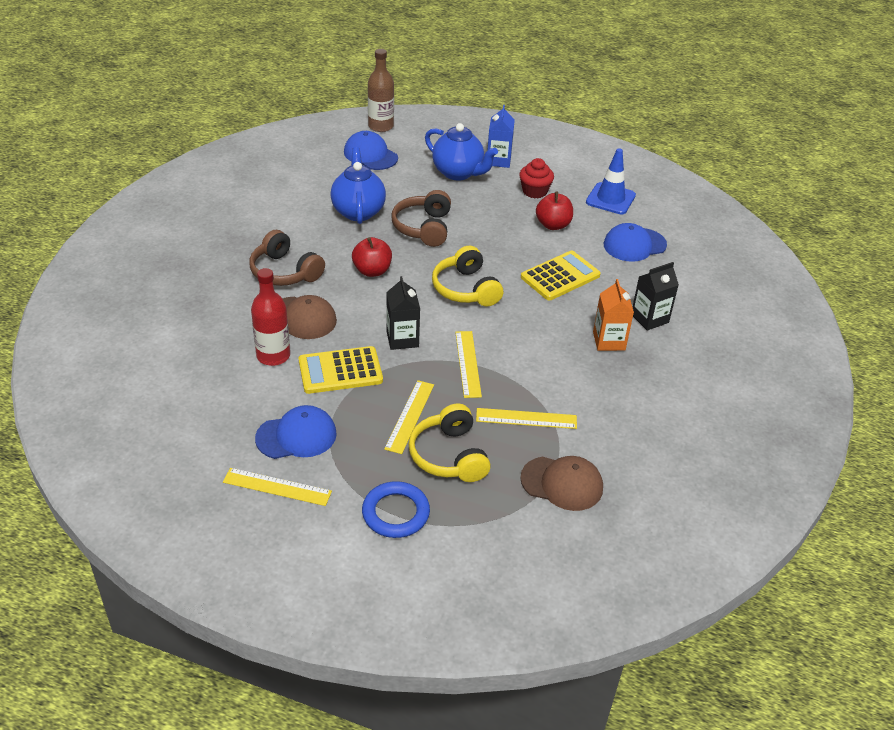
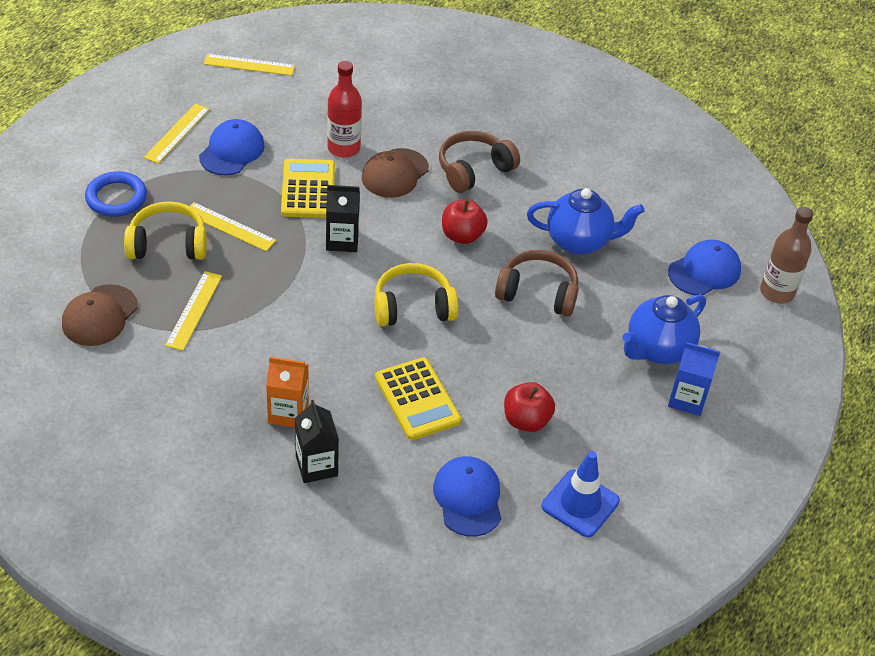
camera: 100 degrees right, 5 degrees up
blue cap [255,405,337,459] -> blue cap turned 150 degrees counterclockwise [199,119,265,175]
yellow ruler [455,331,482,398] -> yellow ruler moved to [204,54,295,76]
red cupcake [519,158,554,198] -> none

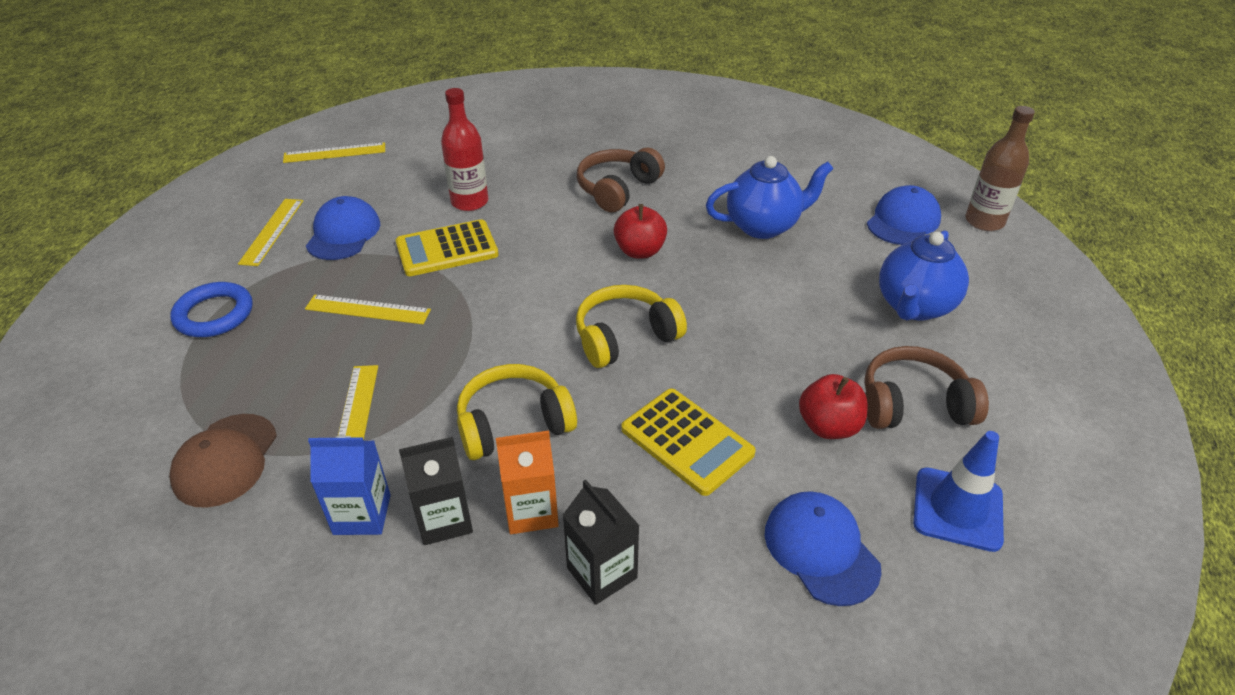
camera: 15 degrees left, 5 degrees down
yellow headphones [124,201,207,260] -> yellow headphones moved to [457,364,577,460]
yellow calculator [281,159,335,218] -> yellow calculator turned 90 degrees counterclockwise [396,219,499,276]
black carton [326,185,360,252] -> black carton moved to [399,437,473,545]
brown cap [362,148,429,198] -> none
brown headphones [495,250,579,317] -> brown headphones moved to [864,346,989,429]
blue carton [668,342,720,416] -> blue carton moved to [308,436,391,535]

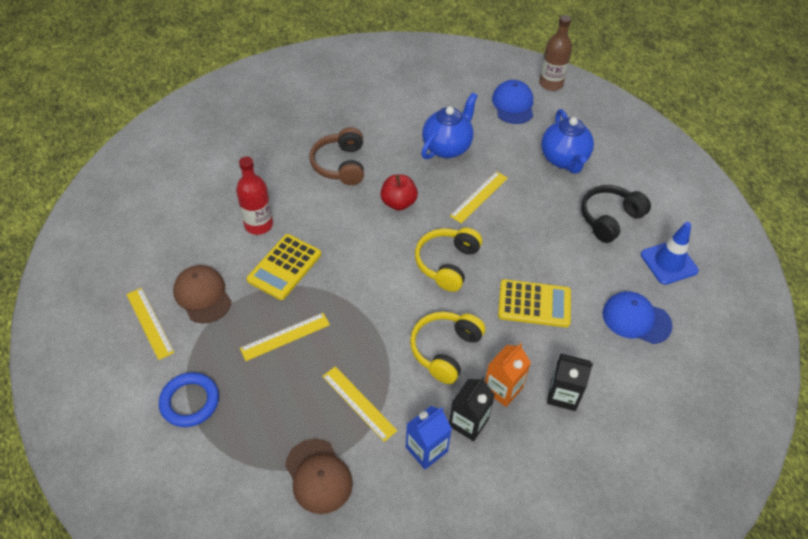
camera: 40 degrees left, 10 degrees up
yellow ruler [283,142,385,163] -> yellow ruler moved to [450,171,508,223]
blue cap [306,196,380,260] -> brown cap [173,265,231,323]
red apple [799,374,868,439] -> none
brown headphones [864,346,989,429] -> black headphones [581,185,651,243]

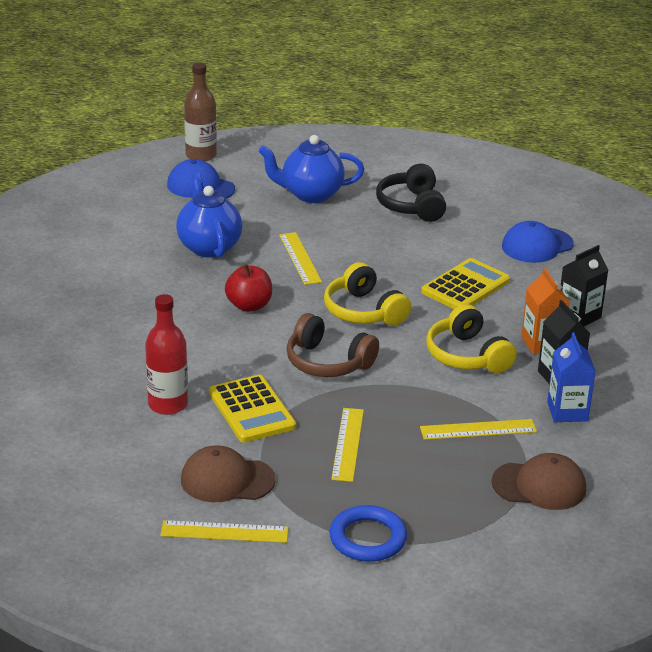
camera: 55 degrees left, 20 degrees down
brown headphones [309,127,364,185] -> brown headphones moved to [287,313,379,377]
blue teapot [541,109,594,174] -> blue teapot turned 150 degrees clockwise [259,135,364,203]
blue traffic cone [641,222,699,285] -> none

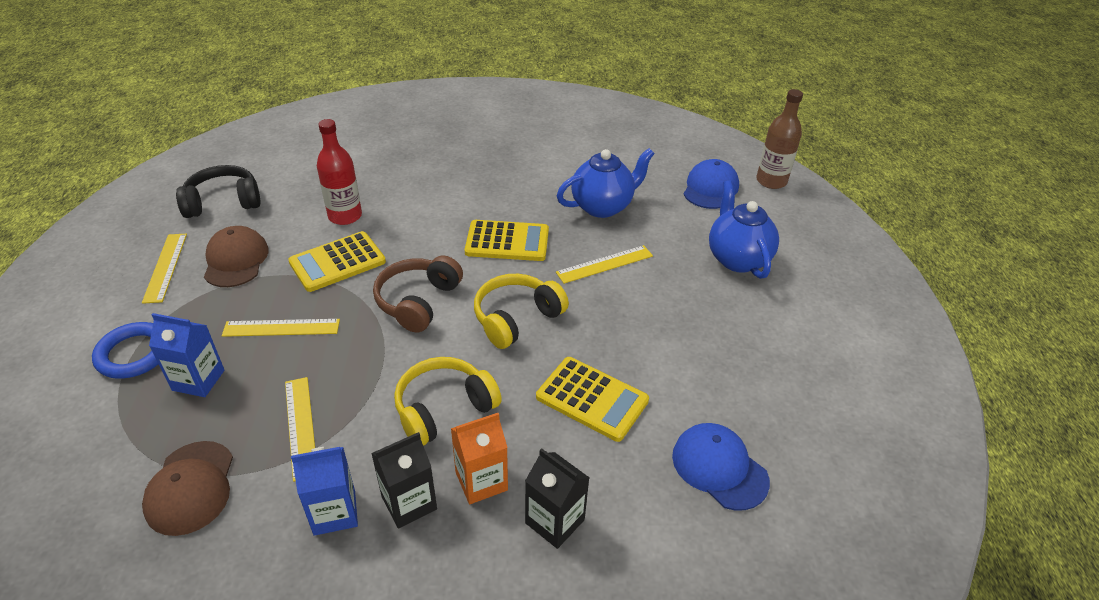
camera: 80 degrees right, 10 degrees up
red apple [225,264,272,312] -> yellow calculator [465,220,549,261]
black headphones [376,164,446,222] -> black headphones moved to [176,165,261,218]
none -> blue carton [149,313,224,397]

